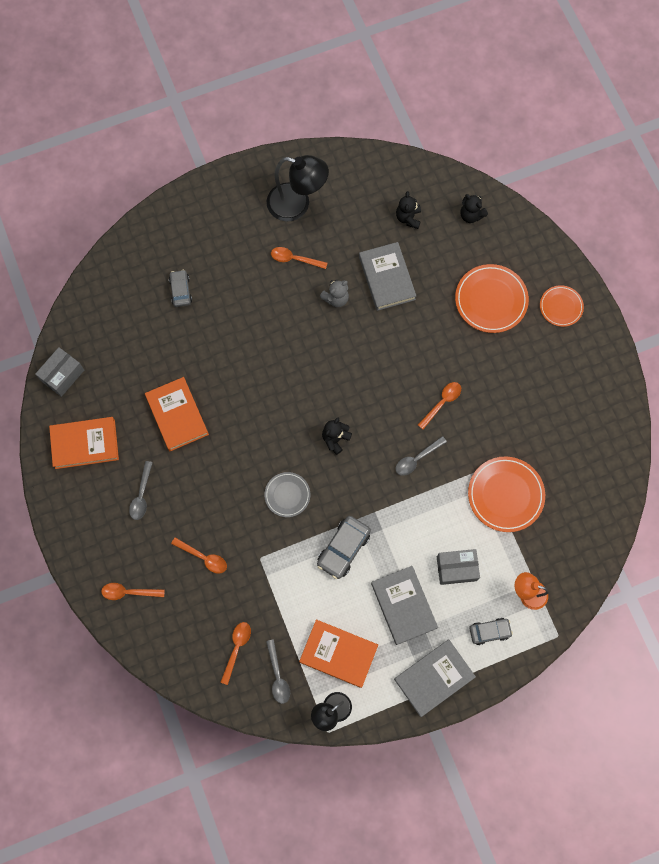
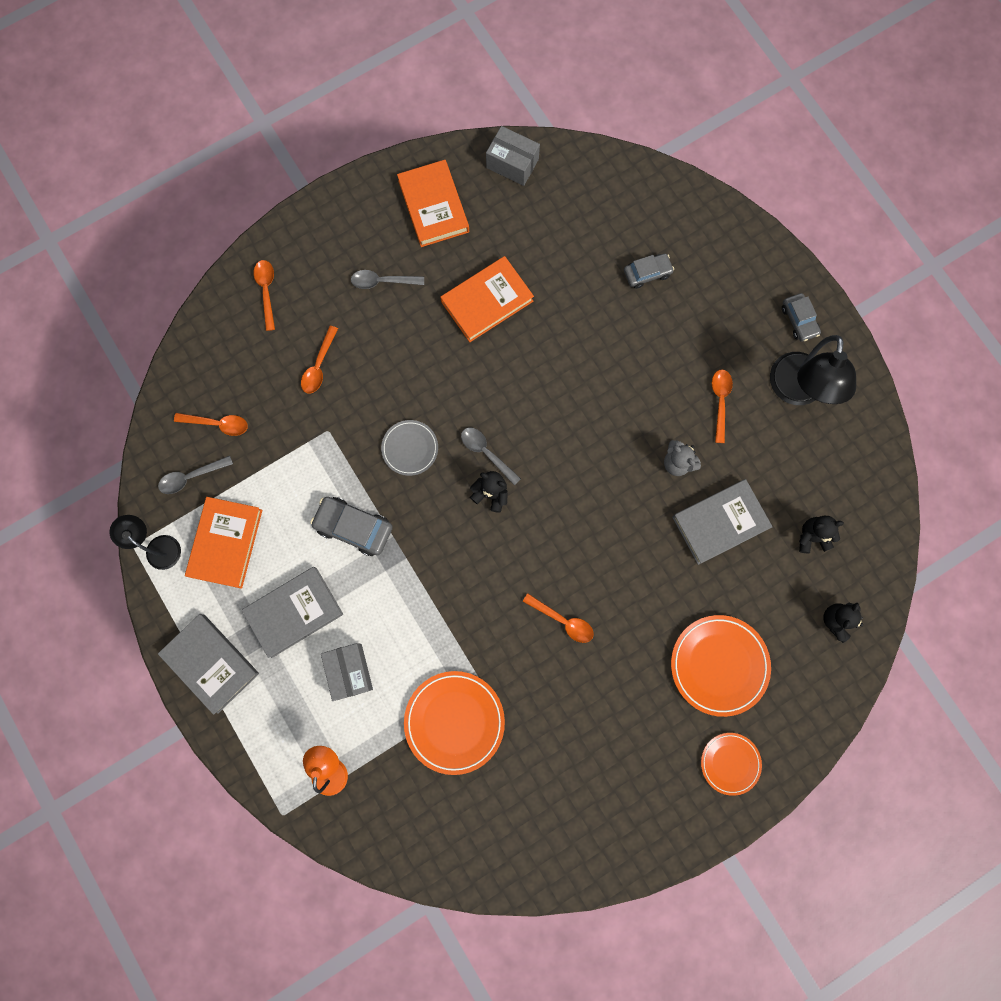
camera: 80 degrees right, 5 degrees up
grey spoon [396,436,447,476] -> grey spoon moved to [461,427,521,485]
grey car [469,618,513,645] -> grey car moved to [782,293,821,342]

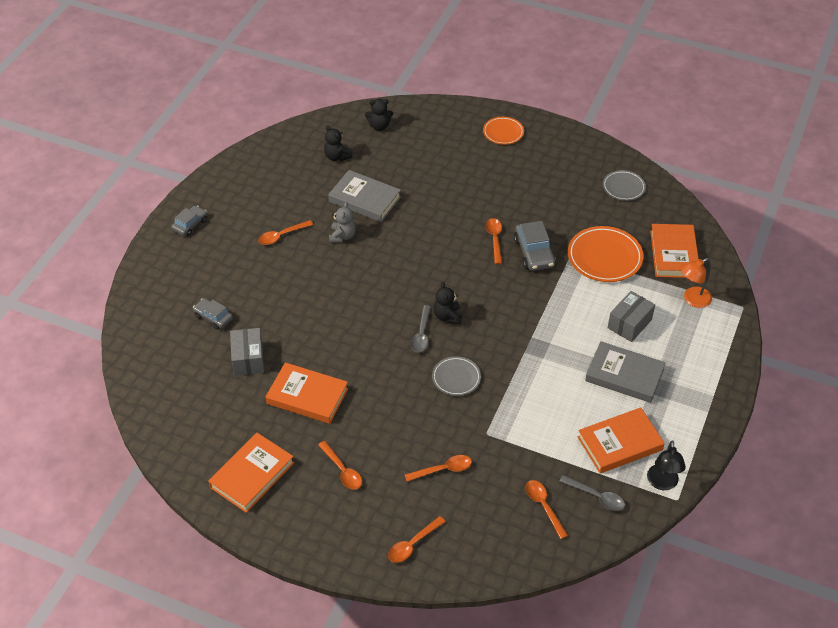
camera: 125 degrees left, 30 degrees down
grey book [158,614,259,715] -> none
grey car [310,497,393,556] -> grey car moved to [514,221,556,271]
grey spoon [351,270,424,289] -> orange spoon [318,441,362,489]
grey box [486,126,540,186] -> grey box moved to [230,328,264,376]
orange plate [671,615,771,717] -> none
black lamp [770,335,856,405] -> none
none -> grey plate [603,170,646,201]
none -> orange book [650,224,699,278]

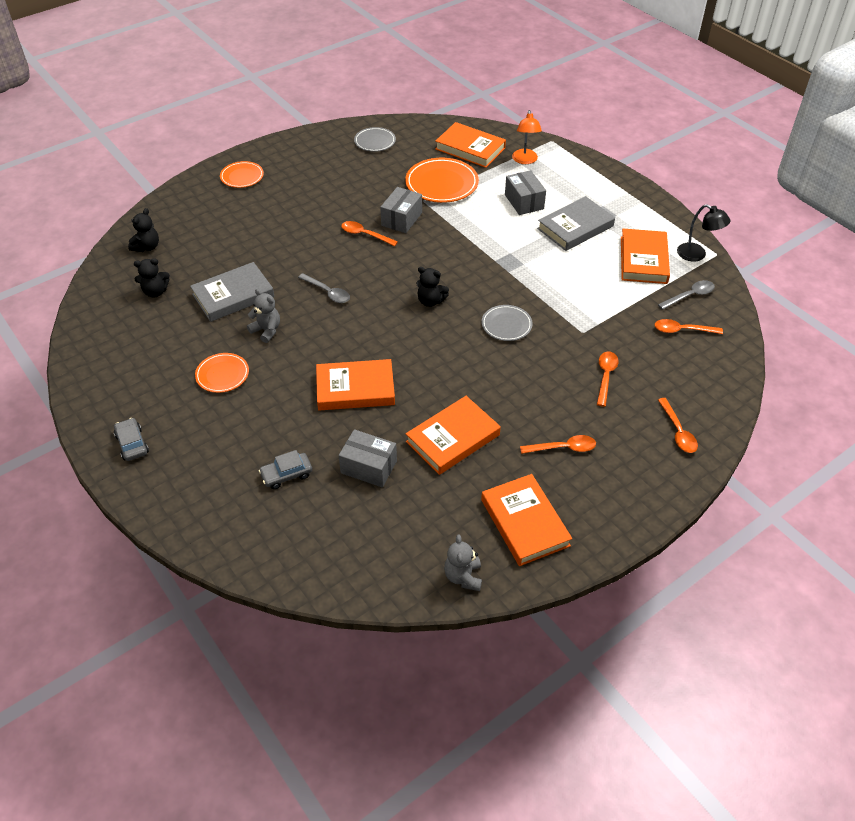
camera: 60 degrees left, 0 degrees up
orange spoon [258,220,313,245] -> orange plate [195,353,249,393]
grey spoon [411,305,431,352] -> grey spoon moved to [298,273,350,303]
grey car [514,221,556,271] -> grey box [380,187,422,233]
none -> orange book [316,359,395,411]
none -> grey teddy bear [444,535,482,591]

